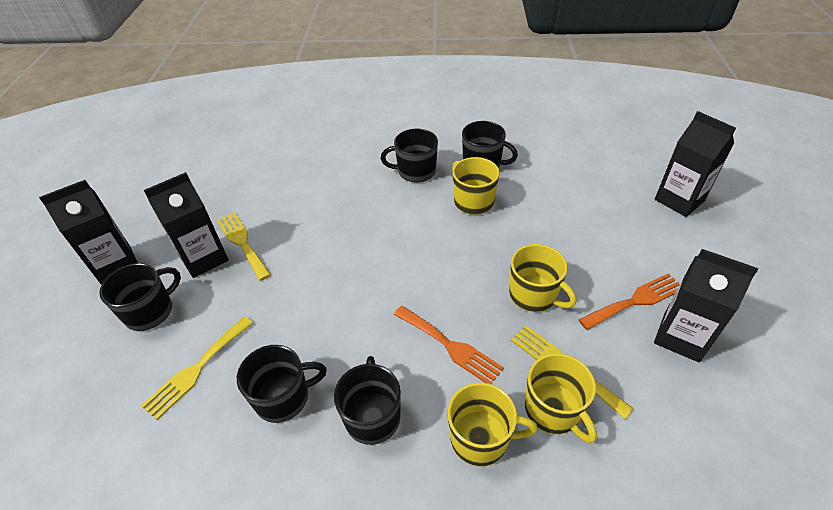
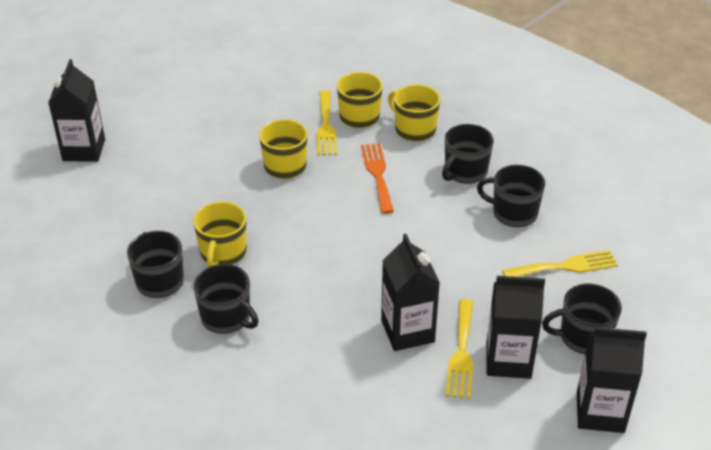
camera: 140 degrees left, 5 degrees down
orange fork [578,273,680,330] -> none
black carton [654,249,758,362] -> black carton moved to [381,234,440,351]

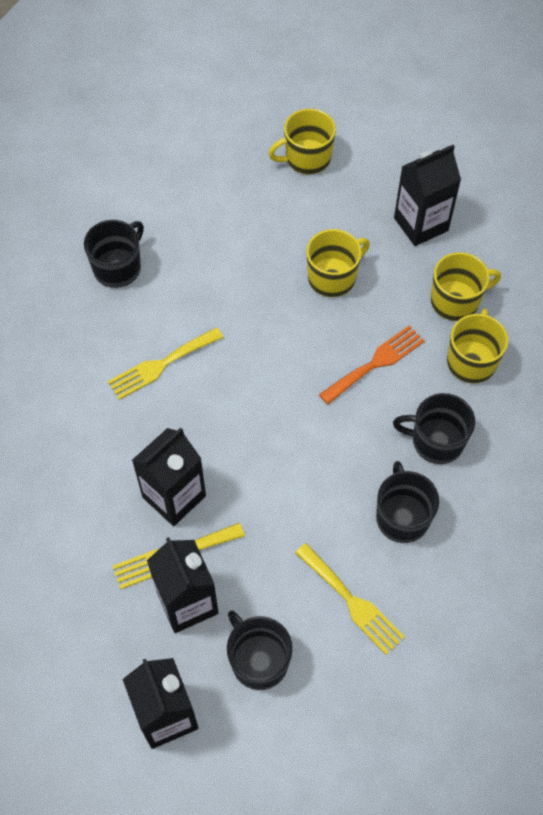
camera: 60 degrees right, 20 degrees up
black carton [48,59,105,162] -> black carton moved to [394,145,461,246]
yellow mug [193,201,247,267] -> yellow mug moved to [268,109,336,174]
black mug [193,264,259,334] -> none
yellow fork [317,90,337,155] -> yellow fork moved to [108,327,223,400]

